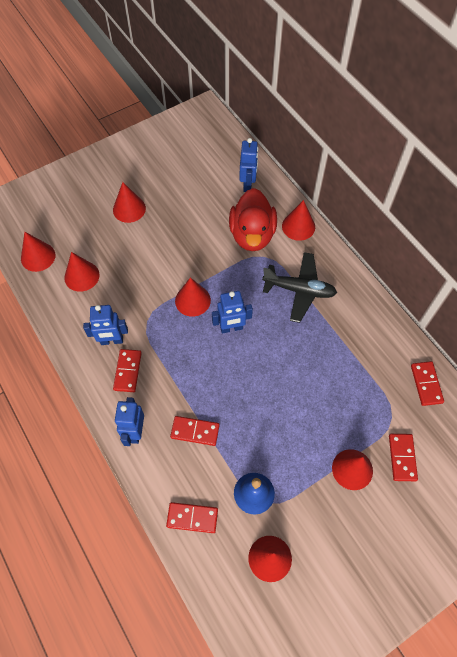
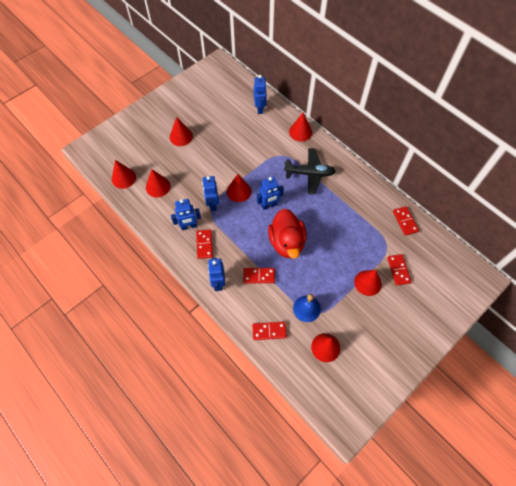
camera: 10 degrees left, 0 degrees up
red duck [229,188,277,251] -> red duck moved to [268,209,307,259]
none -> blue robot [202,176,219,211]

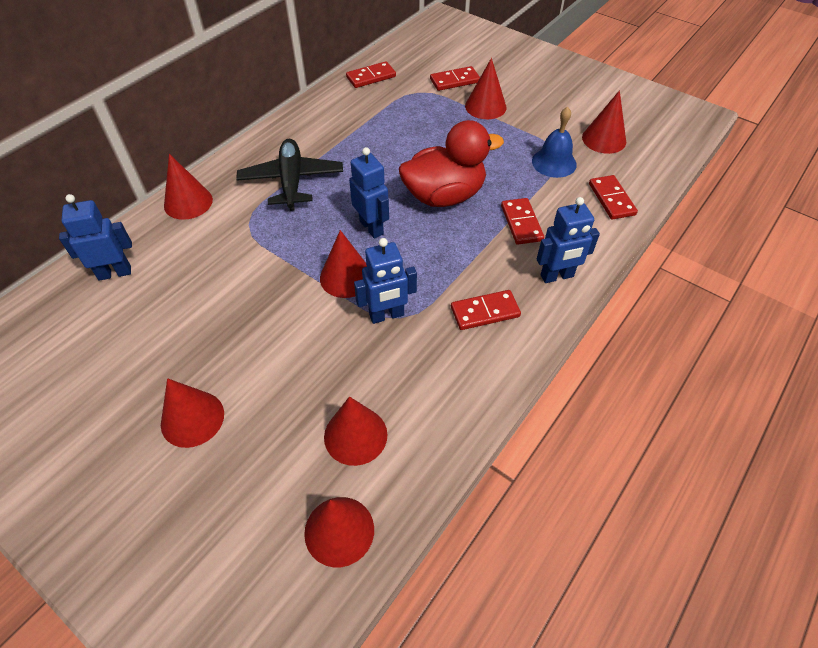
camera: 100 degrees left, 10 degrees down
blue robot [171,199,201,231] -> none

